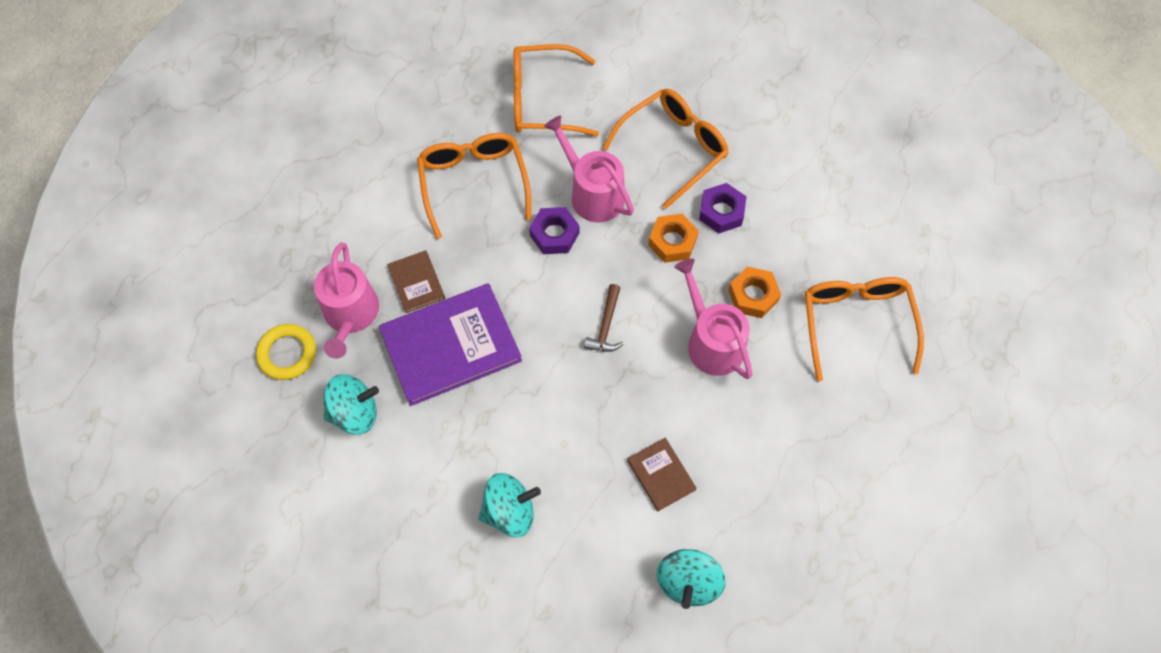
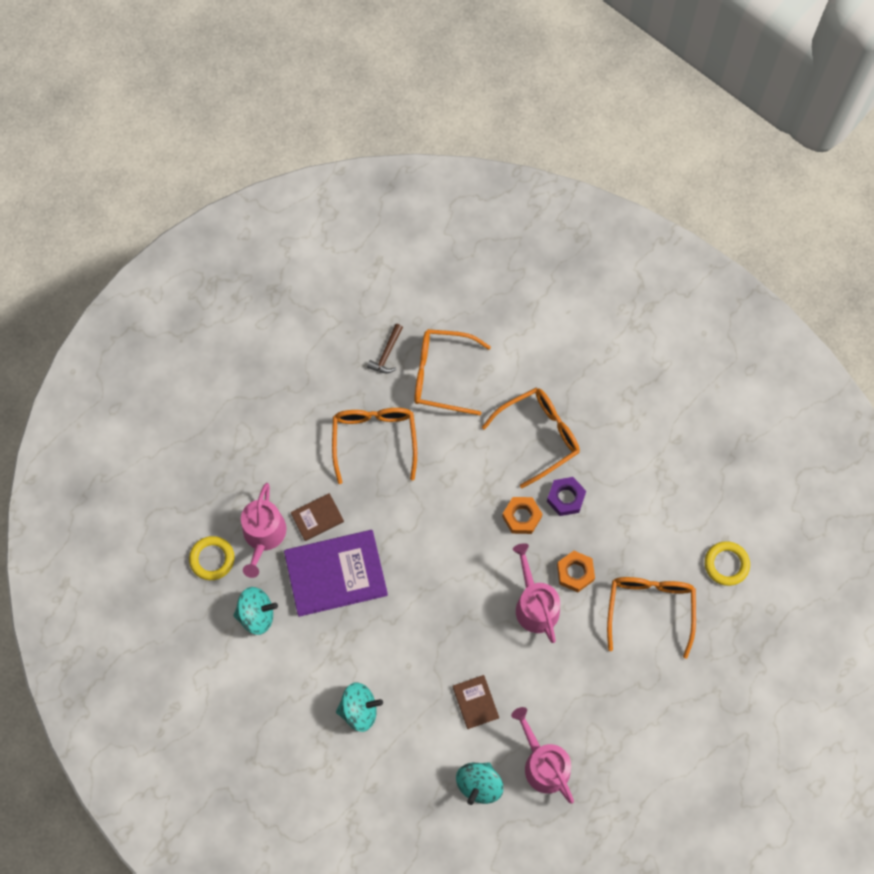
camera: 10 degrees right, 5 degrees up
brown book [387,250,445,313] -> brown book turned 75 degrees clockwise [291,493,344,541]
purple nut [529,207,579,254] -> none
pink watering can [544,116,634,222] -> pink watering can moved to [511,707,574,804]
brown hammer [584,284,624,352] -> brown hammer moved to [367,324,403,373]
none -> yellow ring [705,541,750,586]

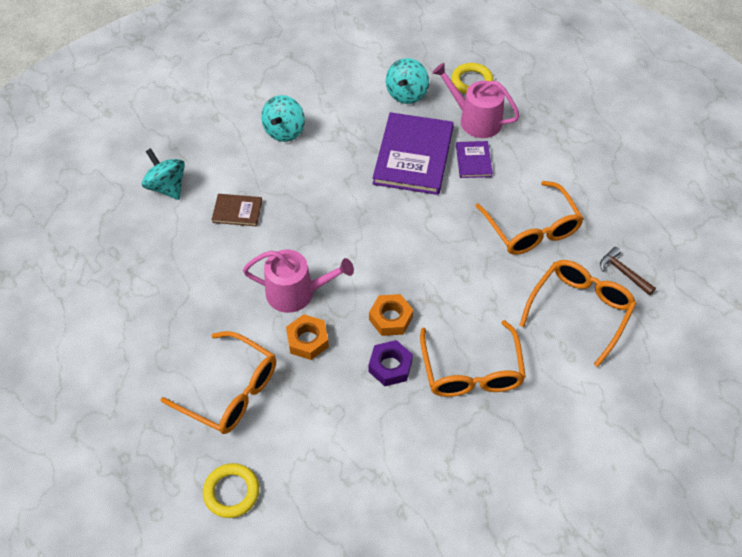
camera: 115 degrees right, 15 degrees down
brown book [291,493,344,541] -> purple book [456,141,493,178]
orange glasses [332,408,417,484] -> orange glasses turned 45 degrees clockwise [475,181,584,255]
pink watering can [511,707,574,804] -> none

